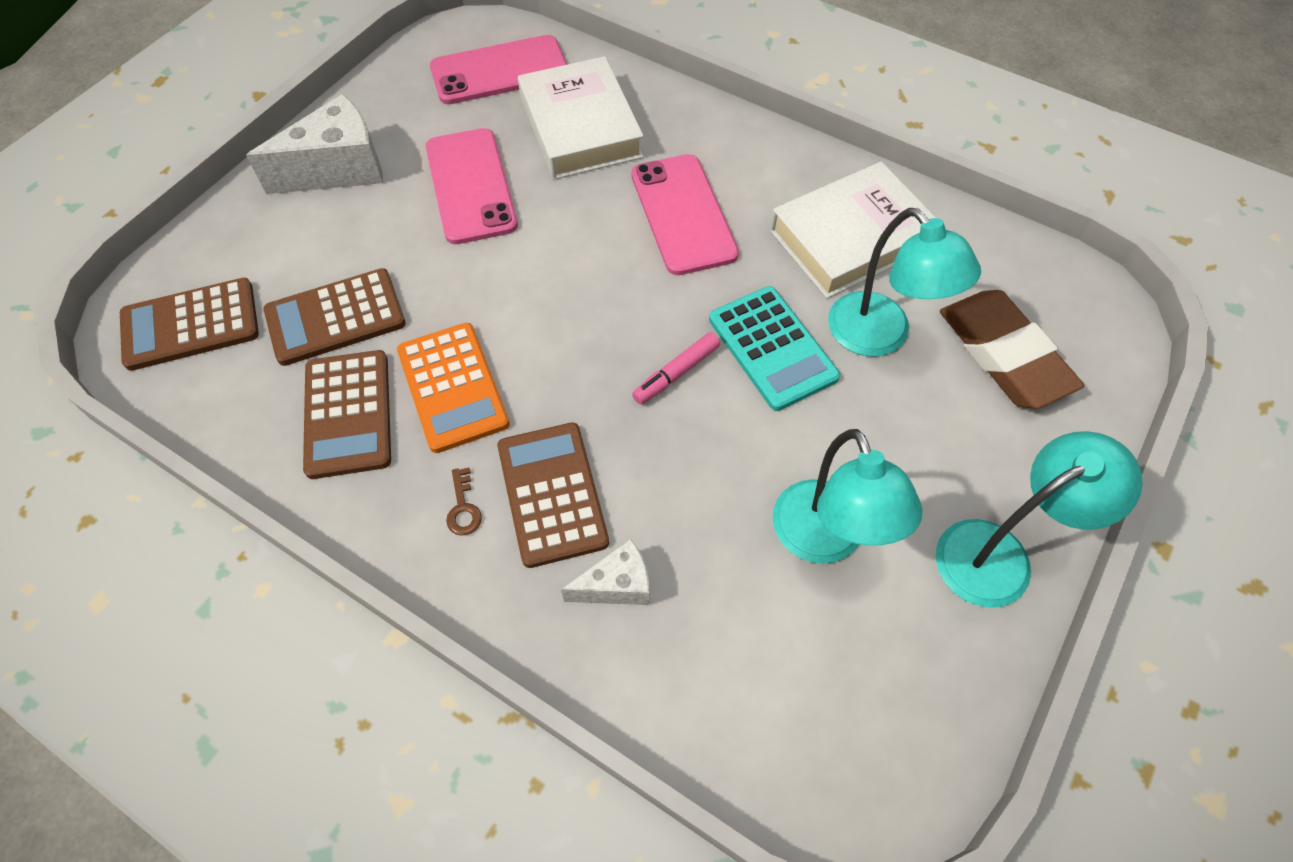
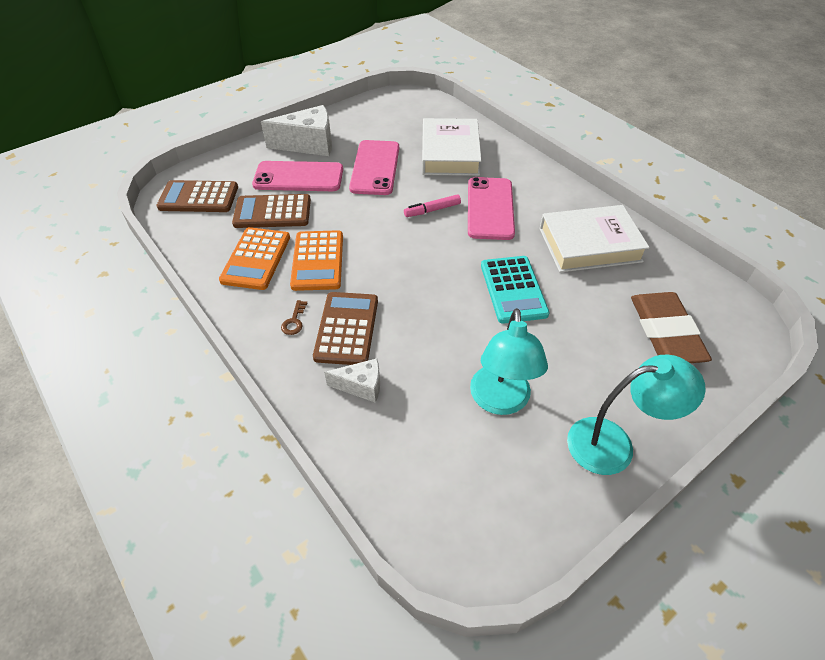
camera: 20 degrees right, 10 degrees down
brown calculator [303,350,391,479] -> orange calculator [219,227,290,290]
pink phone [430,35,567,104] -> pink phone moved to [252,161,343,191]
pink marker [632,332,720,404] -> pink marker moved to [404,194,461,217]
turquoise lamp [828,208,981,357] -> none

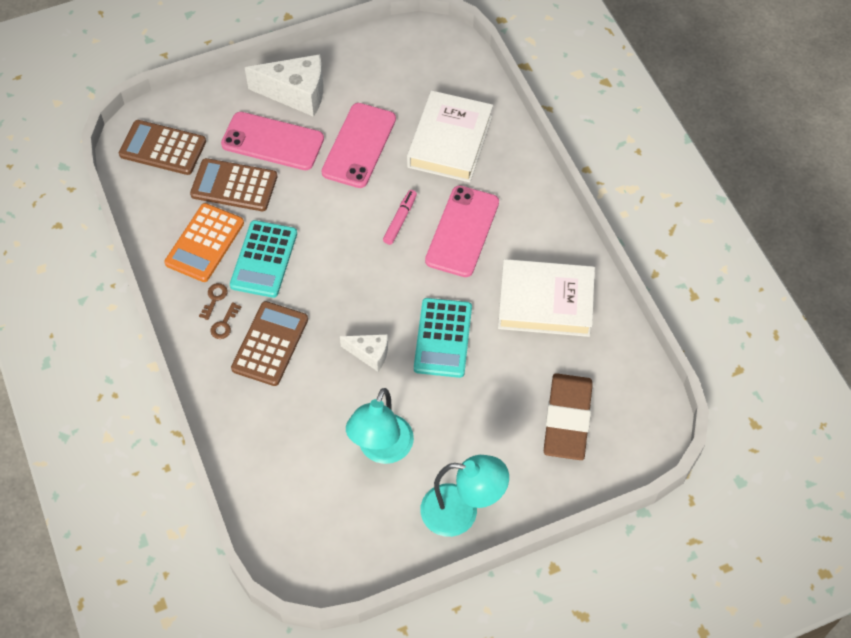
camera: 15 degrees right, 10 degrees up
orange calculator [290,230,343,291] -> turquoise calculator [230,220,297,298]
white cheese [324,358,380,403] -> white cheese moved to [340,334,388,372]
pink marker [404,194,461,217] -> pink marker turned 120 degrees clockwise [383,190,417,245]
none -> brown key [199,283,228,320]

